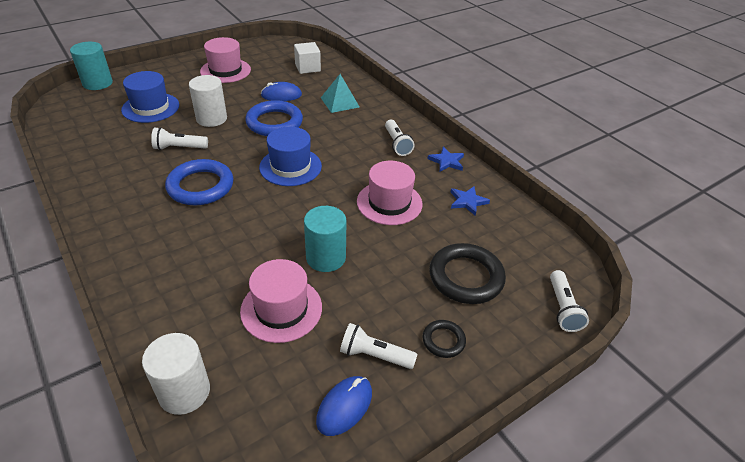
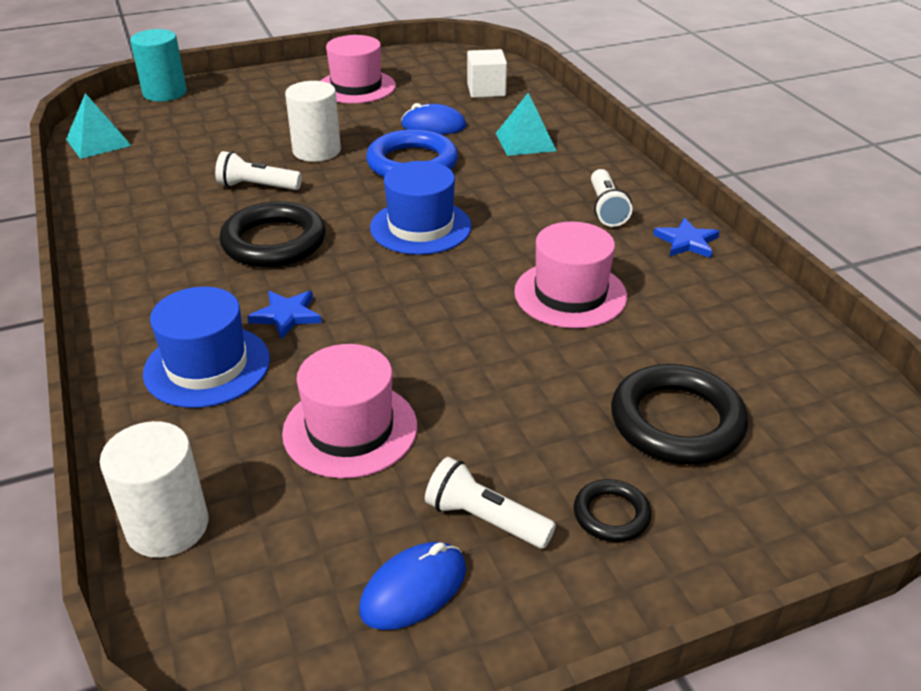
camera: 15 degrees right, 5 degrees down
blue hat [121,71,179,123] -> blue hat moved to [143,287,270,408]
blue ring [165,159,233,205] -> black ring [219,201,326,267]
turquoise cylinder [304,206,346,272] -> none
blue star [451,186,490,216] -> blue star moved to [247,291,322,339]
white flashlight [550,270,589,332] -> none
none -> turquoise pyramid [66,93,131,159]

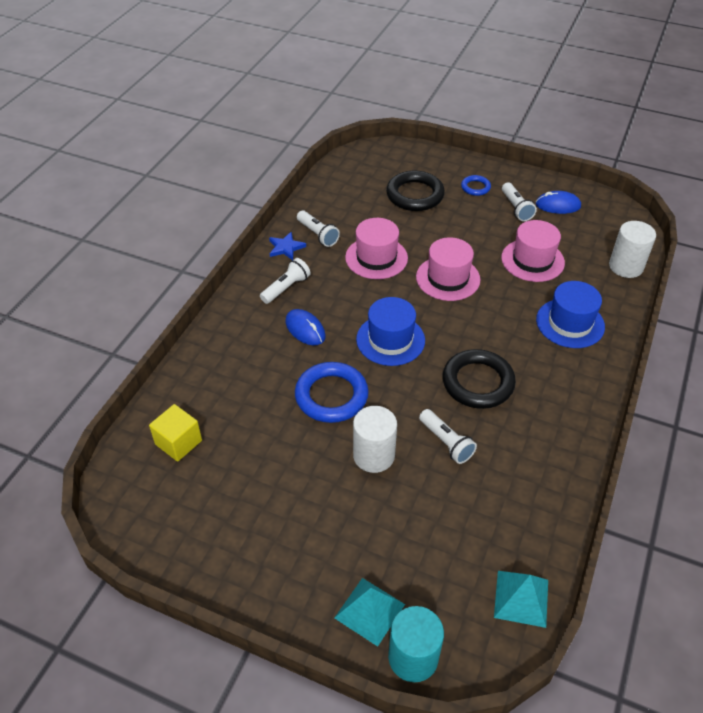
camera: 135 degrees left, 10 degrees up
blue star [247,291,322,339] -> none
pink hat [321,35,396,104] -> pink hat moved to [416,237,480,301]
blue mouse [401,103,467,134] -> blue mouse moved to [286,309,326,345]
white cube [467,49,507,98] -> yellow cube [149,404,202,462]
turquoise pyramid [496,93,557,156] -> turquoise pyramid moved to [334,578,405,646]
black ring [574,479,651,542] -> blue ring [461,175,491,196]
none -> white flashlight [297,211,340,247]

